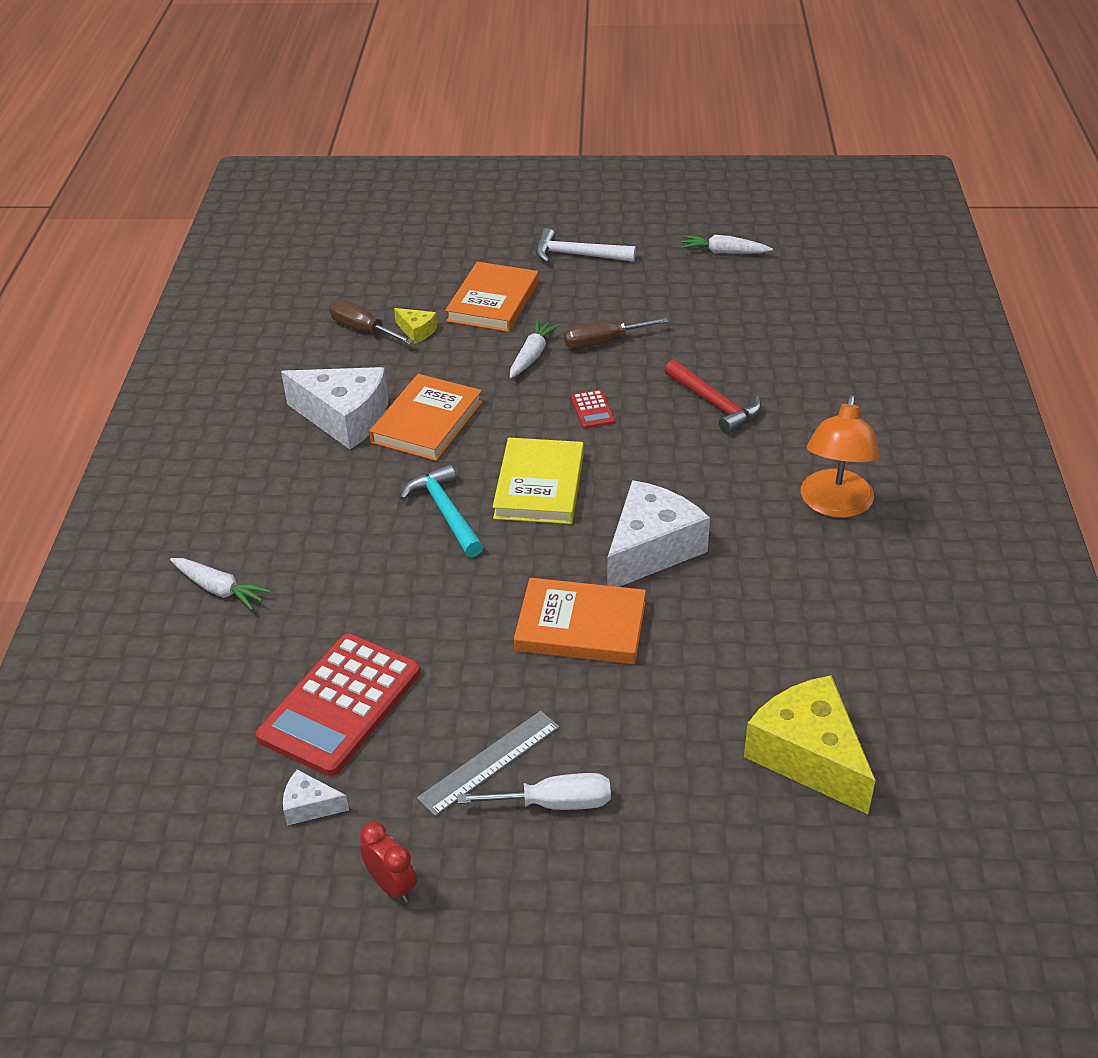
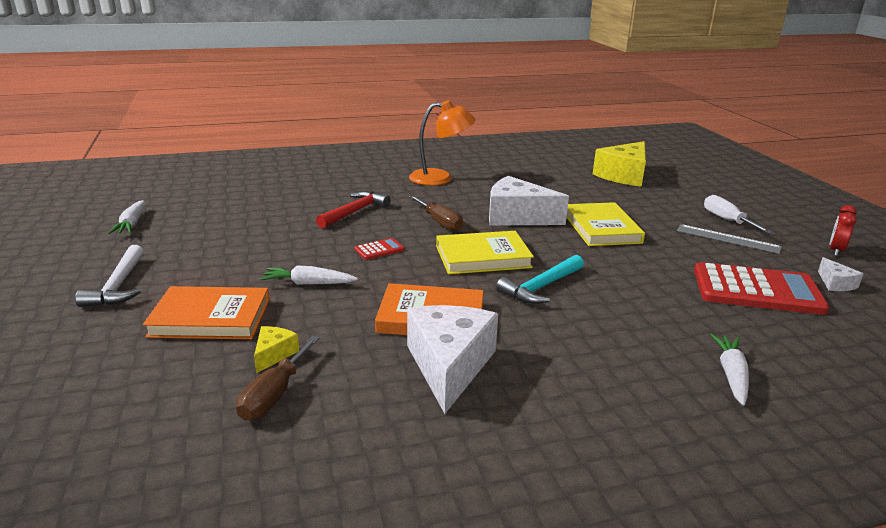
camera: 110 degrees left, 15 degrees down
orange book [514,578,646,664] -> yellow book [567,202,645,246]
brown screwdriver [564,318,669,349] -> brown screwdriver moved to [409,195,463,231]

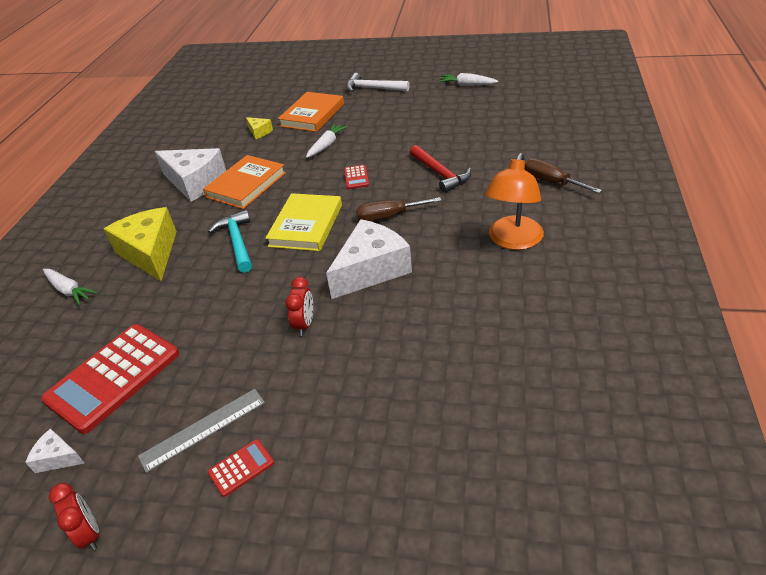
camera: 120 degrees right, 15 degrees up
brown screwdriver [236,336,320,421] -> brown screwdriver moved to [525,158,602,193]
yellow book [567,202,645,246] -> red clock [285,277,313,336]
yellow cheese [593,141,646,187] -> yellow cheese moved to [104,207,177,281]
white screwdriver [704,195,773,234] -> red calculator [208,439,274,497]

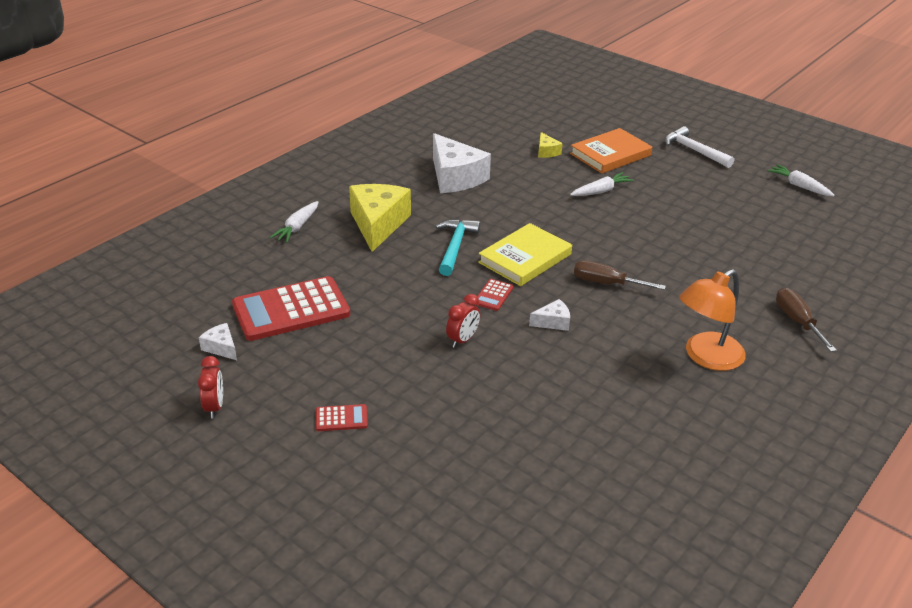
camera: 25 degrees right, 5 degrees down
white carrot [43,269,98,306] -> white carrot turned 45 degrees clockwise [270,201,318,243]
grey ruler [138,389,265,473] -> none
orange book [203,155,286,209] -> none
white cheese [326,219,412,299] -> white cheese [529,299,570,331], size x0.46
red calculator [344,165,369,189] -> red calculator moved to [477,279,514,311]
red hammer [410,145,471,193] -> none

